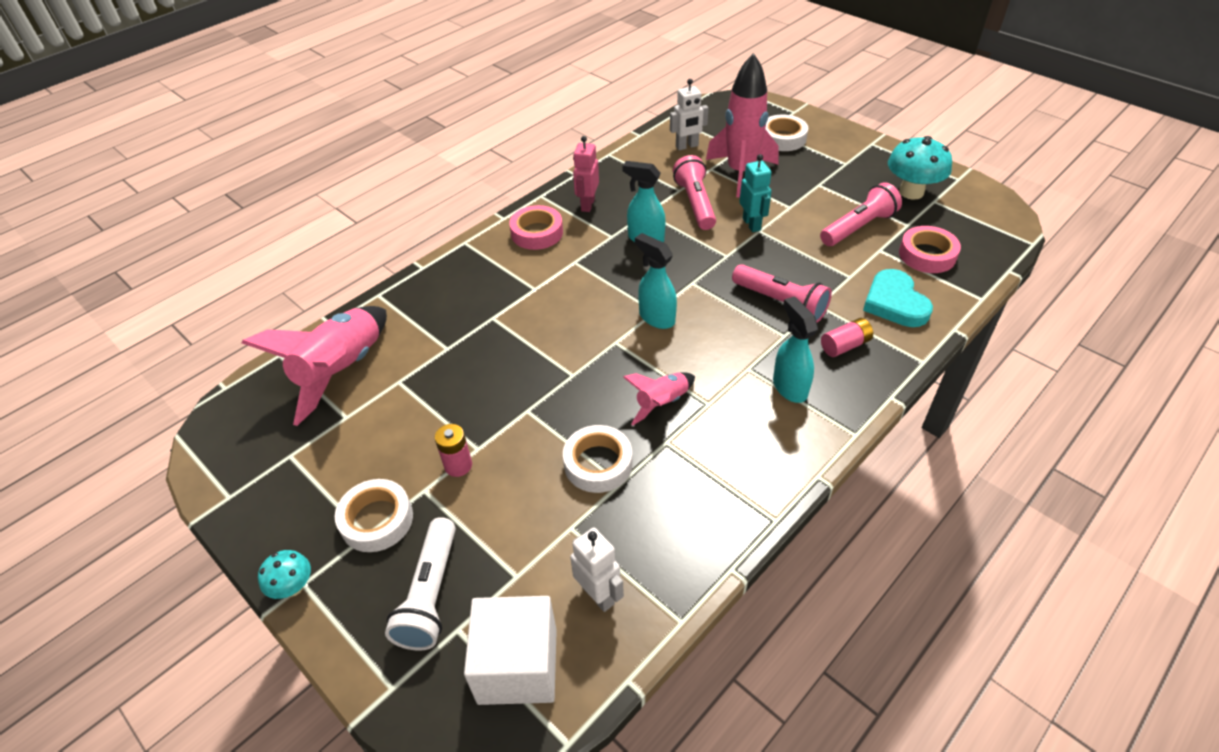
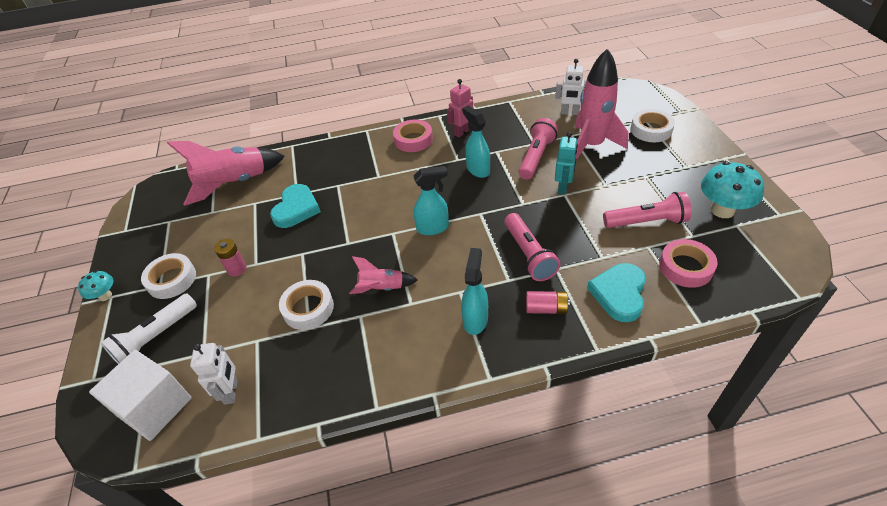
camera: 35 degrees right, 0 degrees up
turquoise spray bottle [635,233,677,329] -> turquoise spray bottle turned 90 degrees clockwise [414,166,449,235]
none -> turquoise heart [270,184,321,228]

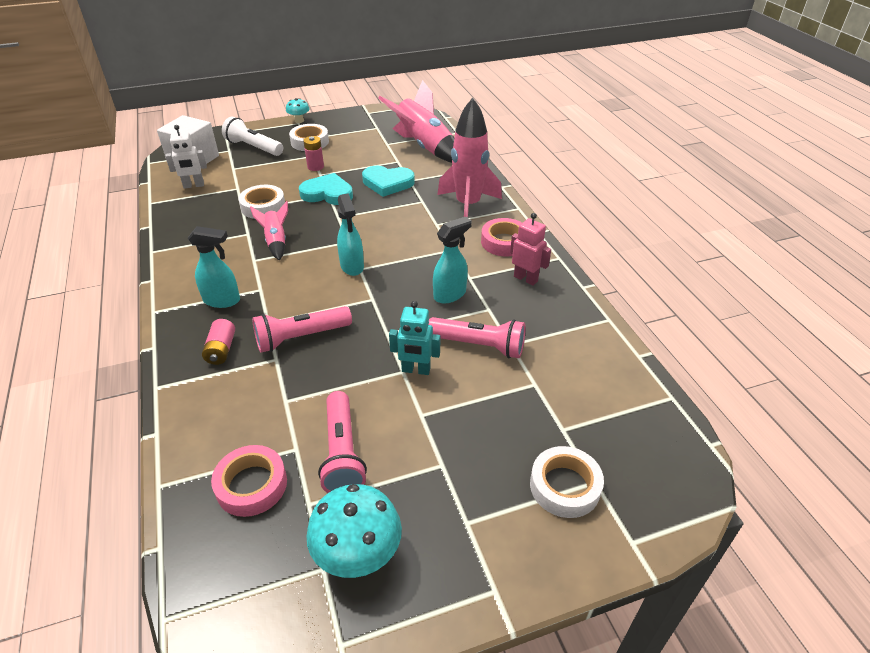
camera: 80 degrees right, 5 degrees down
white robot [555,59,586,115] -> none
pink rocket [575,48,629,160] -> pink rocket moved to [437,98,502,218]
turquoise heart [587,263,646,322] -> turquoise heart moved to [299,173,353,205]

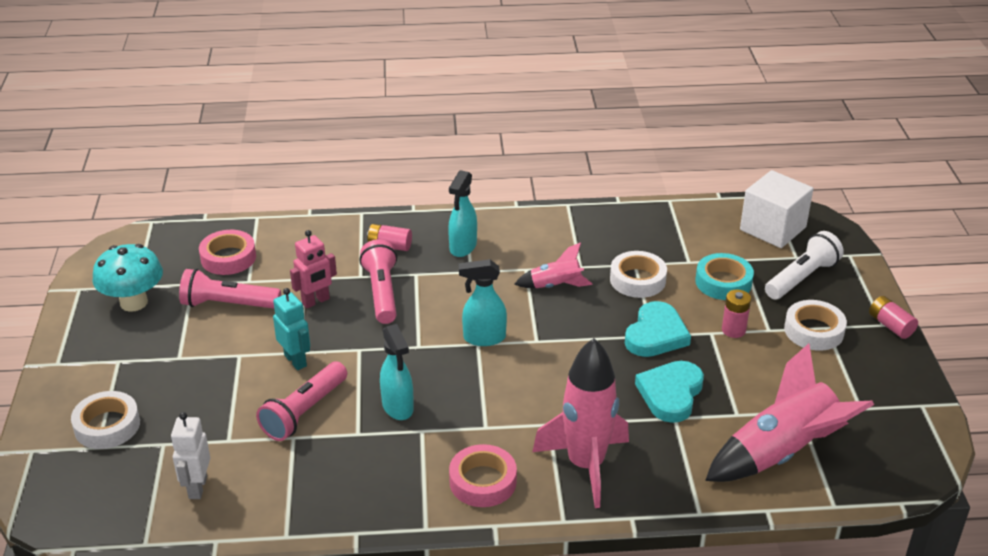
camera: 105 degrees right, 5 degrees down
white robot [165,125,207,189] -> white robot moved to [171,412,210,499]
turquoise mushroom [286,98,309,123] -> pink battery [869,296,918,339]
turquoise robot [389,301,440,375] -> turquoise robot turned 120 degrees clockwise [273,288,310,370]
pink robot [510,213,551,286] -> pink robot moved to [290,230,337,308]
none -> turquoise tape [695,253,754,300]

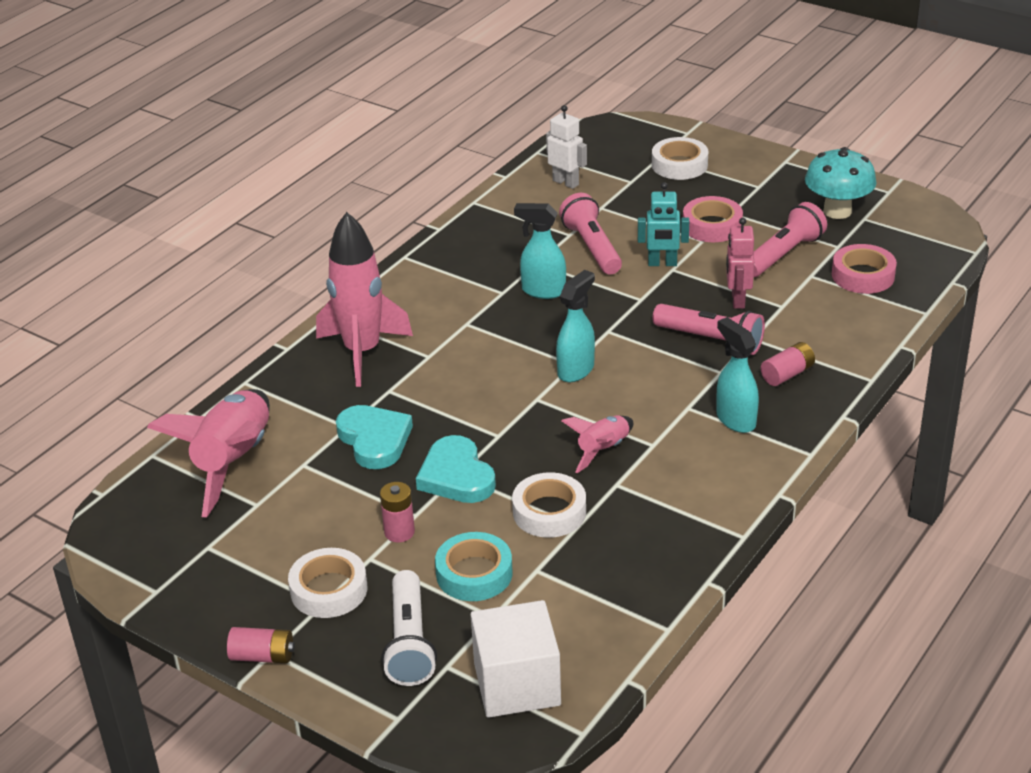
camera: 130 degrees right, 0 degrees up
pink tape [449,444,517,507] -> pink tape moved to [683,196,743,242]

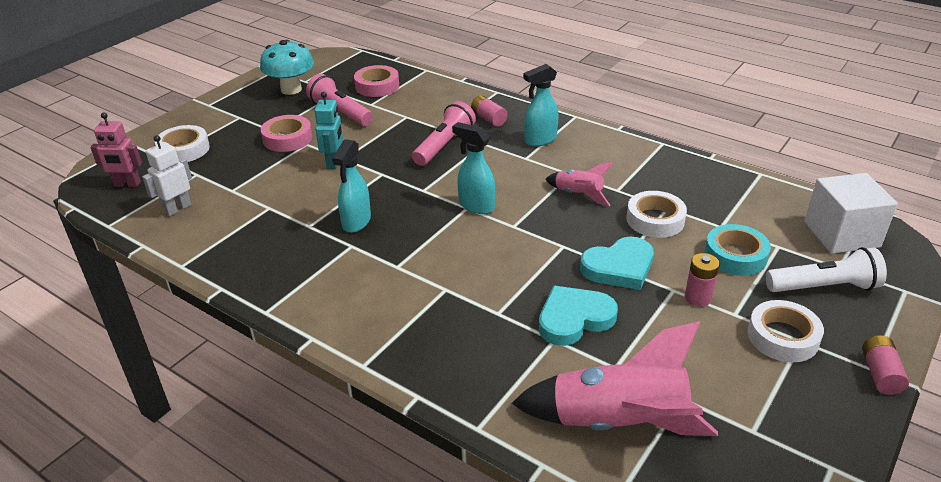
camera: 90 degrees left, 0 degrees up
pink rocket [316,212,413,387] -> none
pink flashlight [559,193,622,275] -> none
pink robot [726,218,754,309] -> pink robot moved to [90,113,142,187]

